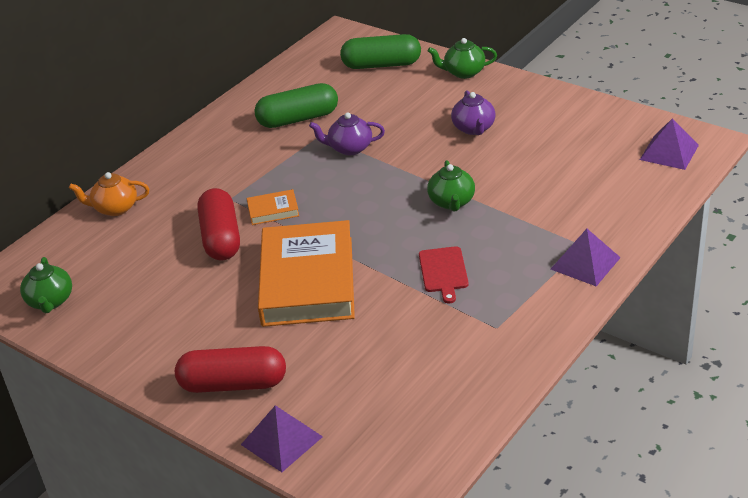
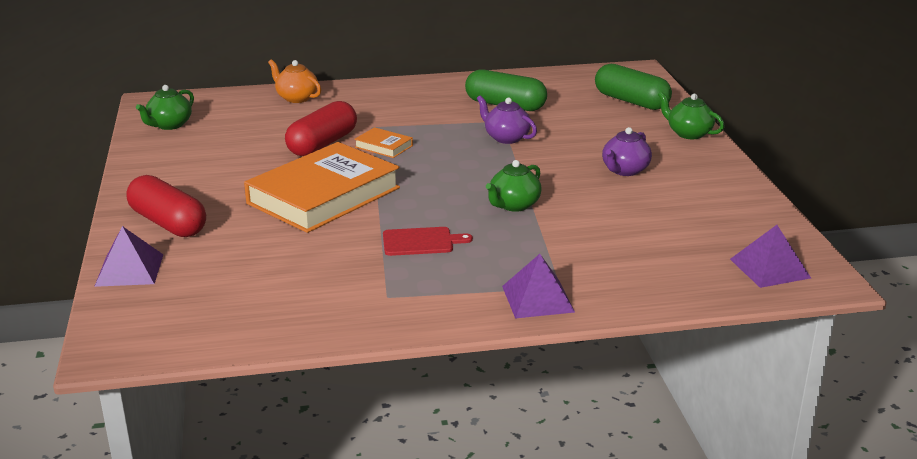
camera: 40 degrees right, 10 degrees down
red cutting board [419,246,469,304] -> red cutting board turned 135 degrees counterclockwise [383,227,473,256]

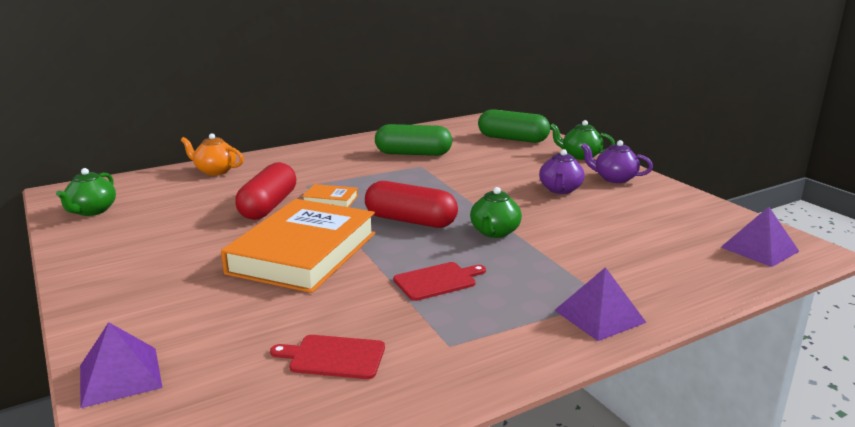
camera: 20 degrees left, 5 degrees down
red capsule [126,175,206,237] -> red capsule moved to [365,181,458,228]
purple teapot [477,95,537,144] -> purple teapot moved to [581,140,653,183]
none -> red cutting board [270,335,385,379]

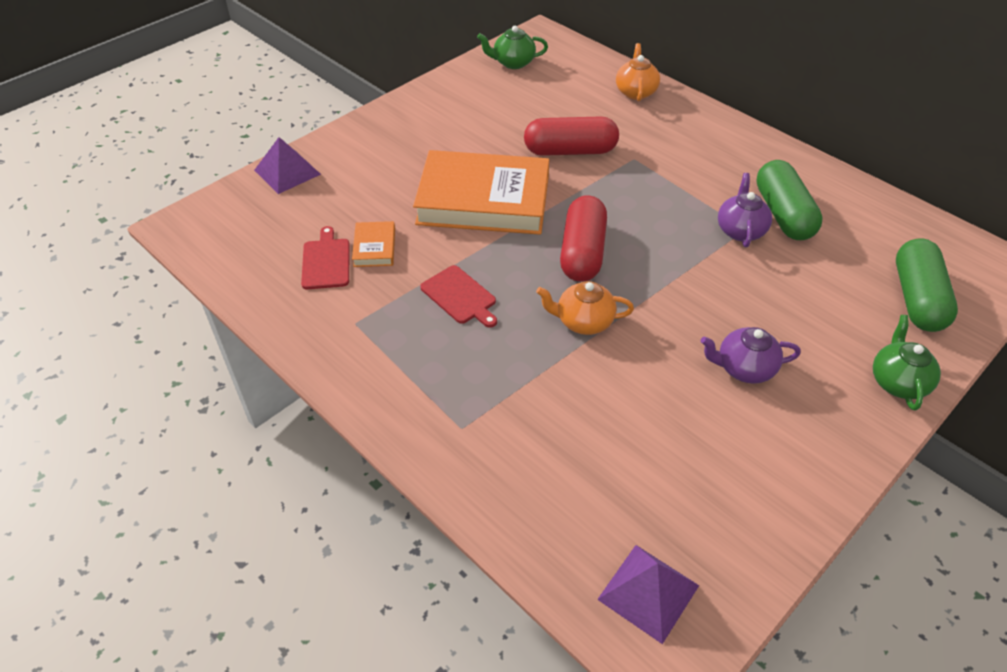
camera: 75 degrees right, 25 degrees up
orange book [302,184,358,207] -> orange book moved to [352,221,395,267]
green teapot [470,187,522,238] -> orange teapot [536,281,634,335]
purple pyramid [554,267,647,341] -> none
purple teapot [581,140,653,183] -> purple teapot moved to [718,173,772,247]

